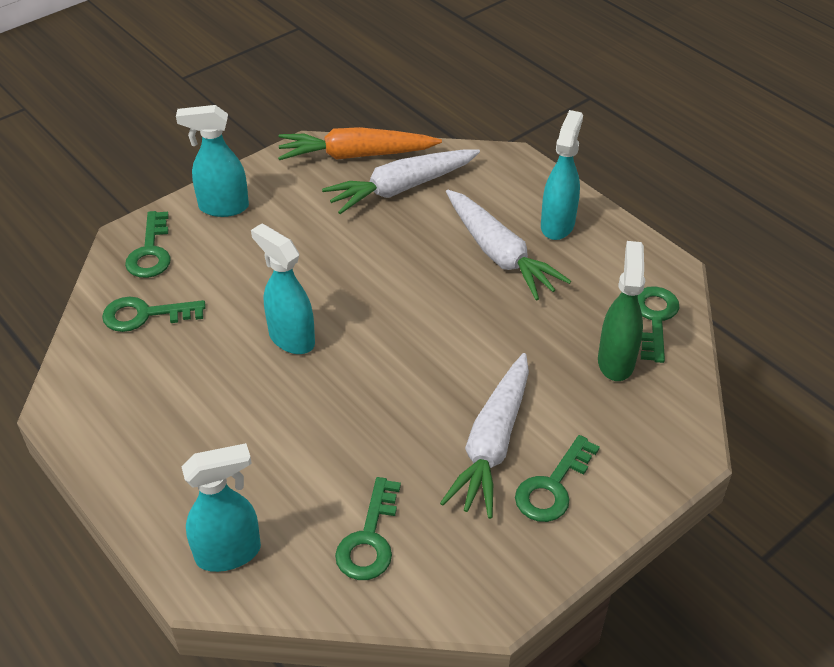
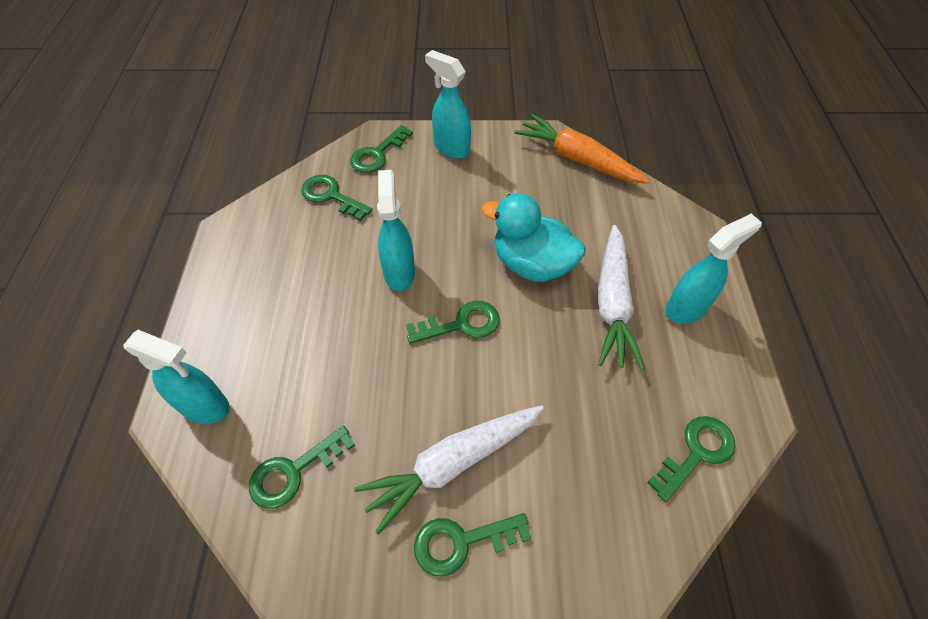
camera: 40 degrees right, 10 degrees up
white carrot [322,149,480,214] -> none
green spray bottle [598,241,645,381] -> none
none -> green key [406,301,500,344]
none -> turquoise duck [481,193,585,282]

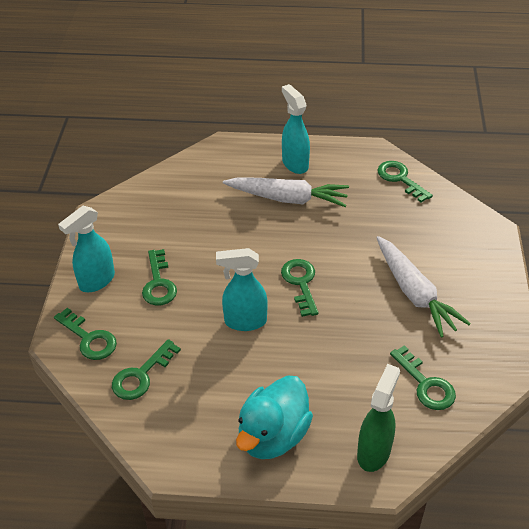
camera: 85 degrees left, 10 degrees down
turquoise spray bottle [123,330,230,424] -> green spray bottle [357,364,400,472]
green key [414,513,531,577] -> green key moved to [142,249,177,306]
turquoise duck [481,193,585,282] -> turquoise duck moved to [236,375,313,459]
orange carrot [515,114,650,184] -> none

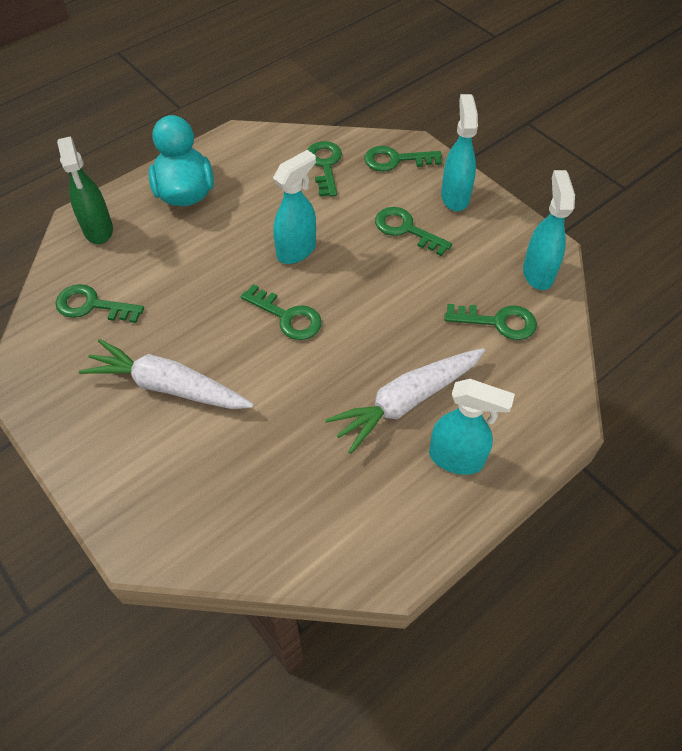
camera: 135 degrees right, 10 degrees up
green key [377,161,433,202] -> green key moved to [445,304,537,340]
none -> turquoise spray bottle [523,170,575,290]

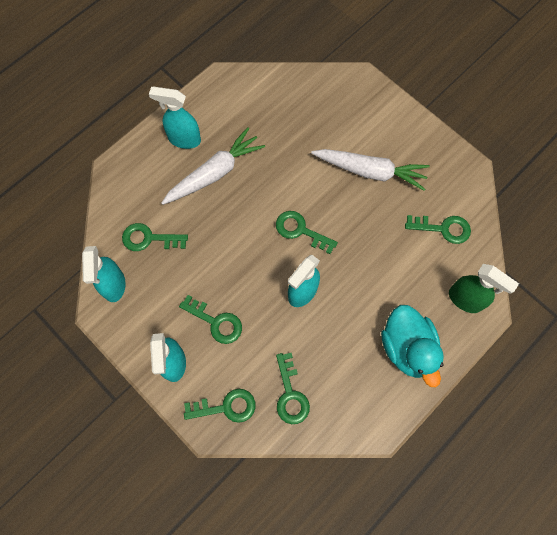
camera: 175 degrees right, 15 degrees up
green spray bottle [57,136,113,244] -> green spray bottle turned 150 degrees clockwise [449,264,519,313]

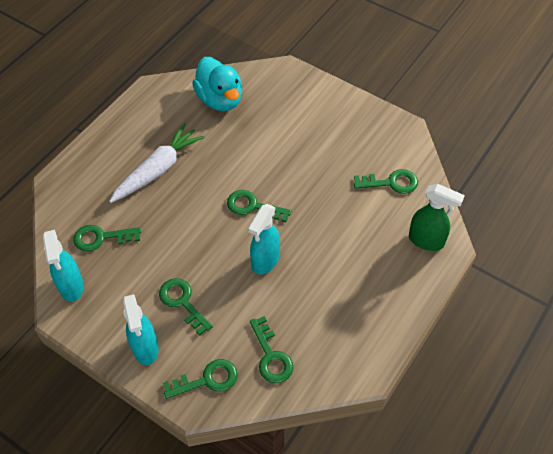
camera: 10 degrees left, 15 degrees down
turquoise spray bottle [149,87,201,149] -> none
green key [179,295,242,344] -> green key turned 150 degrees counterclockwise [159,278,213,336]
white carrot [311,149,430,191] -> none
turquoise duck [381,305,444,387] -> turquoise duck moved to [192,57,242,111]

